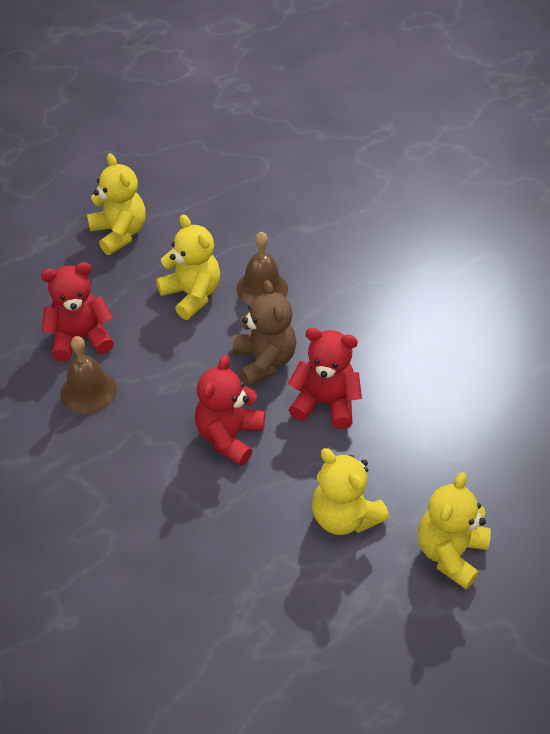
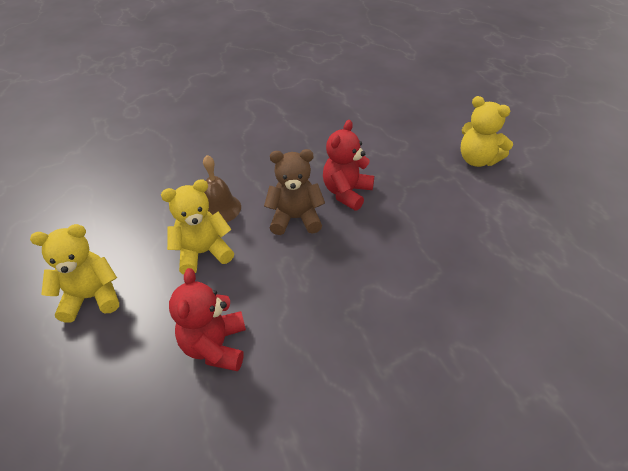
camera: 75 degrees left, 5 degrees down
brown bell [61,336,117,414] -> none
red teddy bear [195,355,265,466] -> none
yellow teddy bear [312,448,389,535] -> none

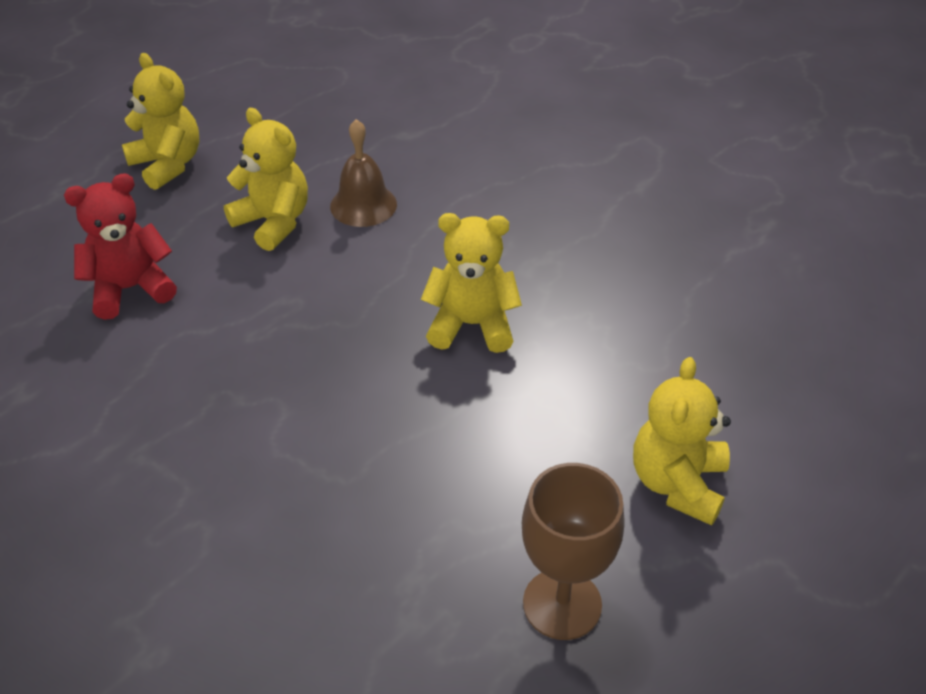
camera: 65 degrees right, 0 degrees up
brown teddy bear [264,149,325,235] -> none
red teddy bear [323,120,374,211] -> yellow teddy bear [421,213,522,353]
none -> brown goblet [522,463,625,640]

